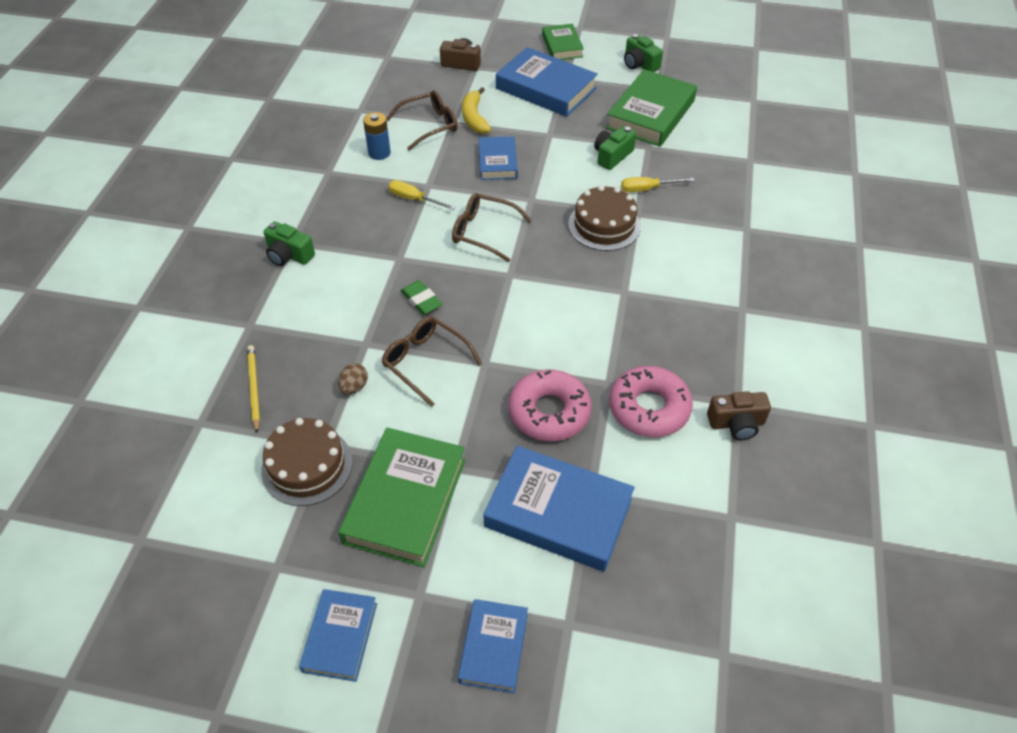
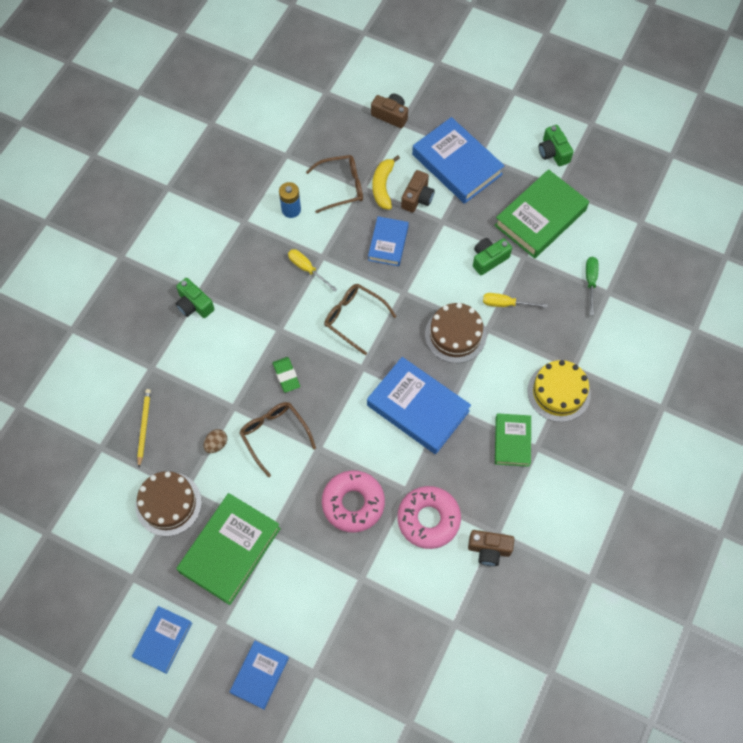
camera: 15 degrees right, 15 degrees up
blue book [483,446,634,572] -> blue book moved to [367,357,471,454]
green book [542,24,584,60] -> green book moved to [495,413,531,467]
none -> brown camera [401,170,435,213]
none -> yellow cake [527,360,591,422]
none -> green screwdriver [586,257,598,315]

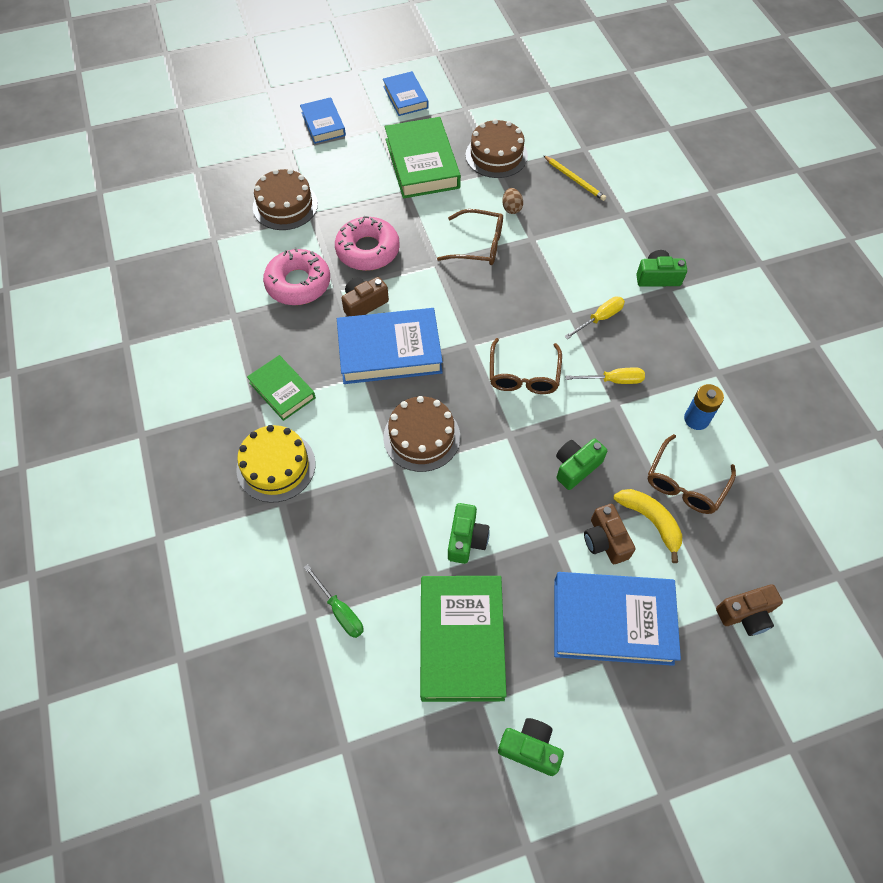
camera: 135 degrees right, 5 degrees down
green eraser [273,357,300,393] -> none
brown glasses [324,284,397,355] -> brown glasses turned 105 degrees clockwise [490,338,562,394]
blue book [368,216,409,266] -> green camera [556,439,607,490]
brown camera [468,530,514,566] -> brown camera moved to [341,277,389,317]
yellow screwdriver [483,293,548,308] -> yellow screwdriver moved to [564,296,625,339]
none -> brown cake [253,169,318,230]

